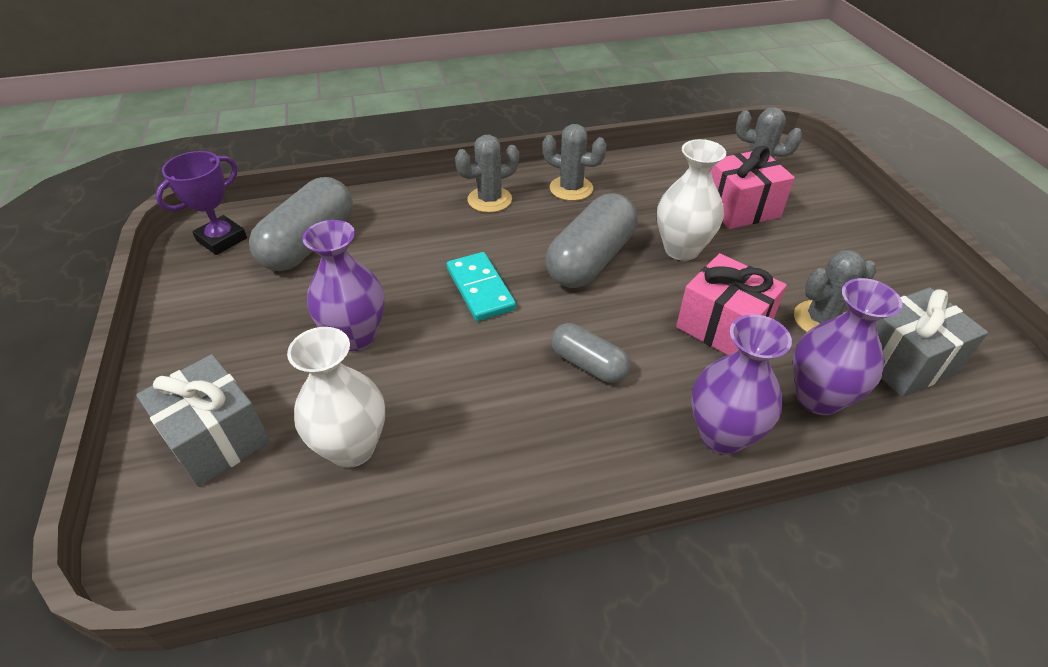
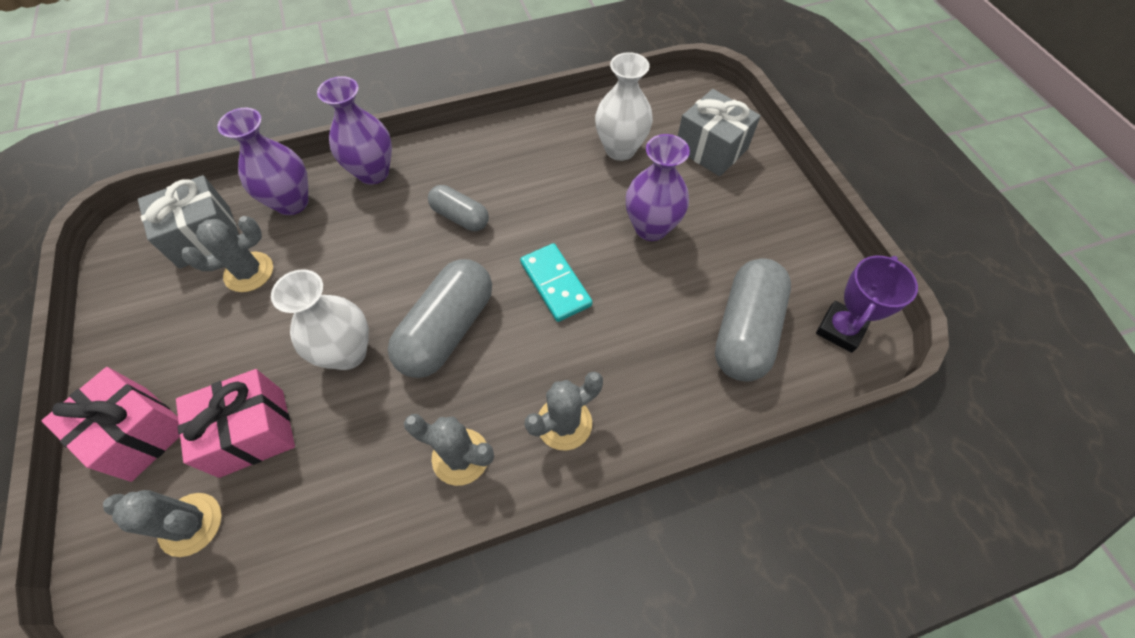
camera: 175 degrees right, 15 degrees up
pink gift [676,253,787,355] -> pink gift moved to [42,367,180,482]

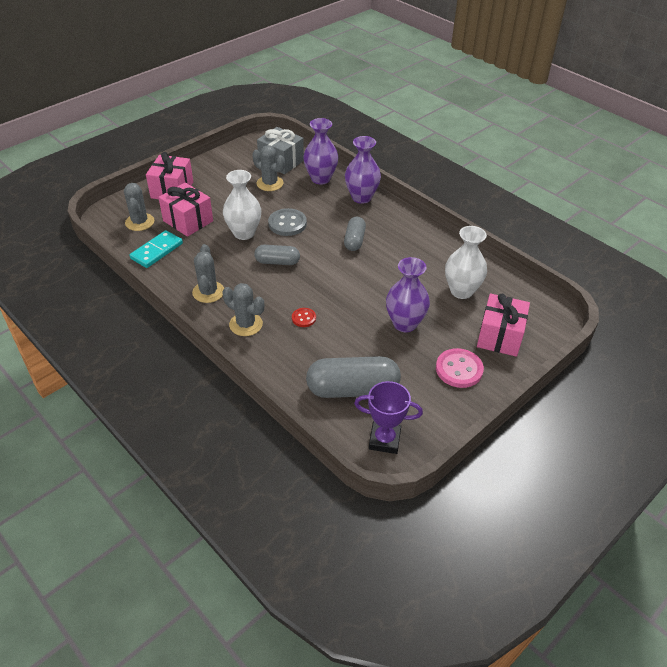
camera: 65 degrees right, 15 degrees down
grey capsule [388,259,492,378] -> grey capsule [254,245,300,265], size x0.58
turquoise domino [520,243,592,322] -> turquoise domino moved to [129,230,183,268]
grey gift [678,89,761,176] -> pink gift [477,294,530,357]
none -> grey button [268,208,307,236]
none -> red button [292,308,316,327]
none -> pink button [436,348,484,388]

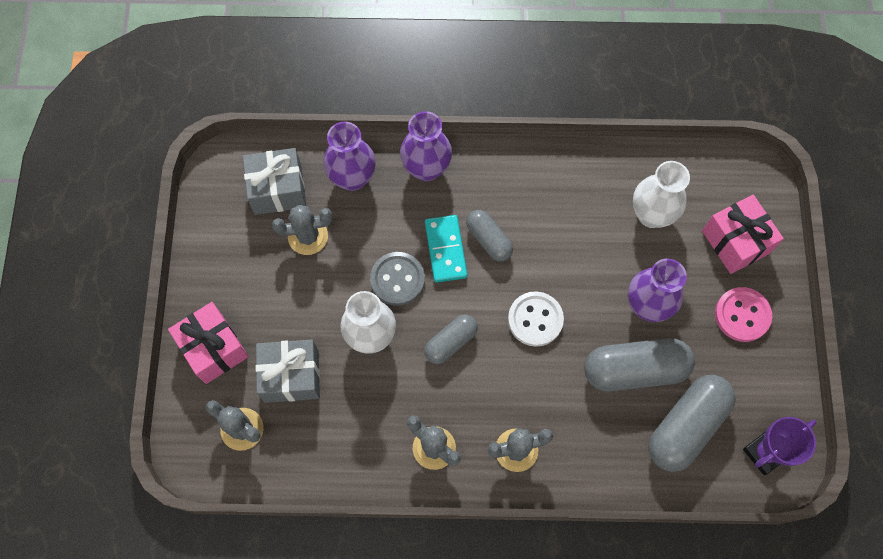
camera: 45 degrees left, 25 degrees up
turquoise domino [129,230,183,268] -> turquoise domino moved to [425,215,468,283]
pink gift [158,183,213,237] -> grey gift [256,340,320,403]
red button [292,308,316,327] -> none
none -> white button [508,291,564,347]
none -> grey capsule [584,338,695,392]

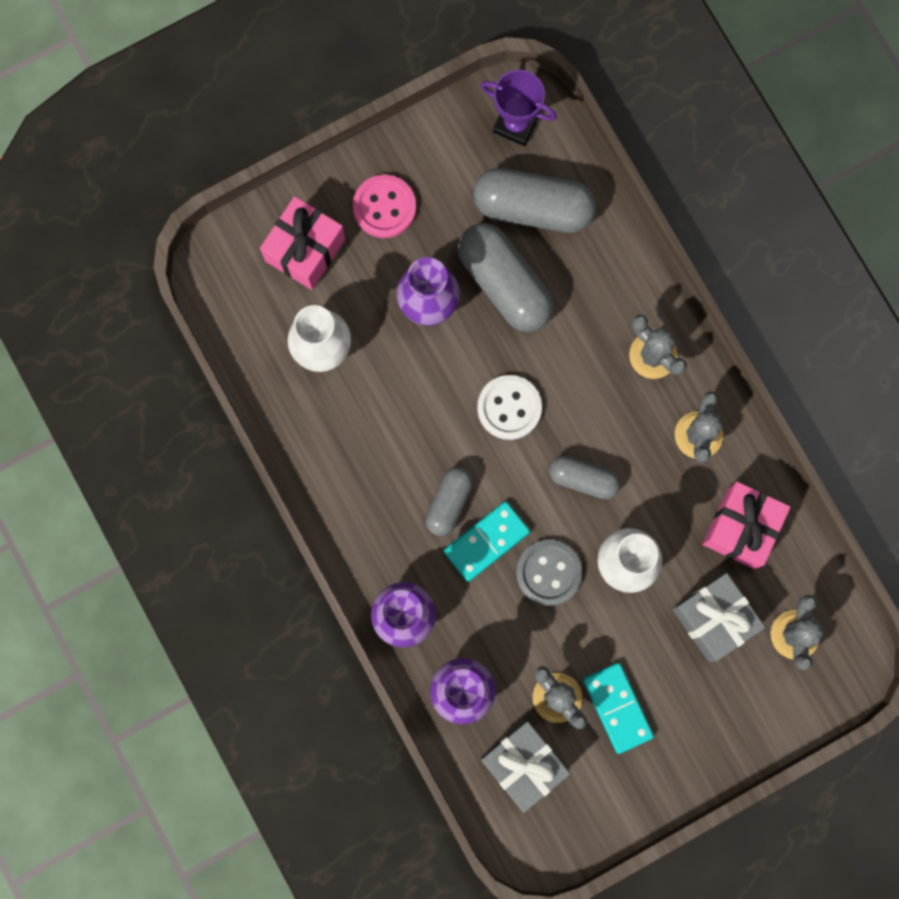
camera: 120 degrees left, 10 degrees up
pink gift [168,302,249,384] -> pink gift moved to [703,482,791,569]
none -> turquoise domino [583,663,654,754]

